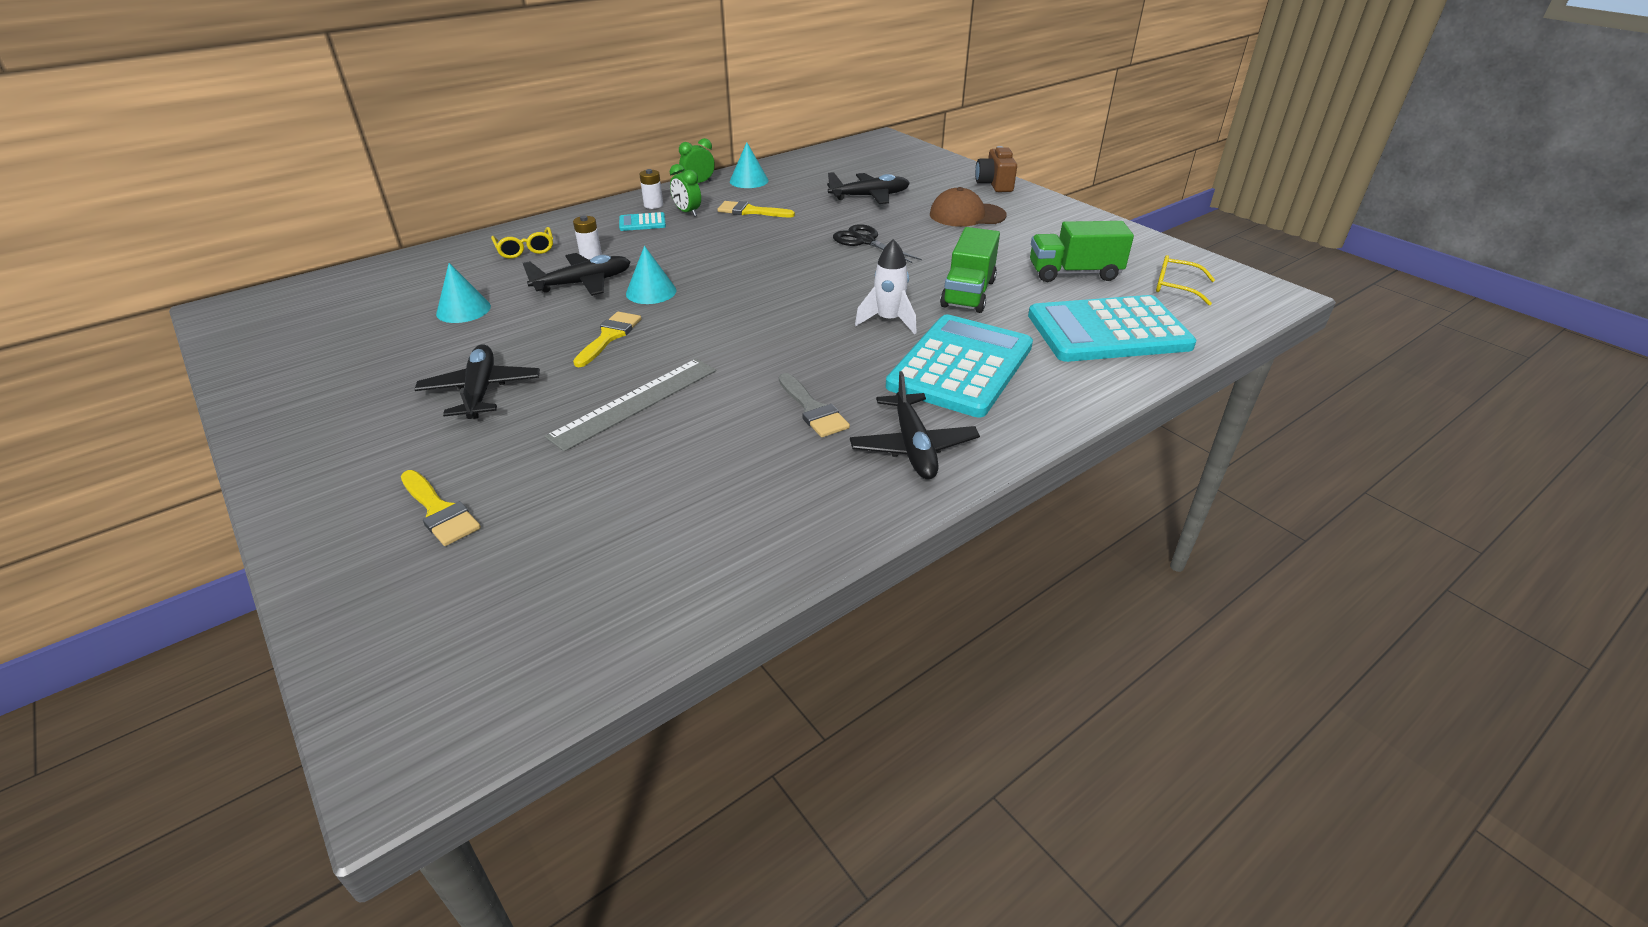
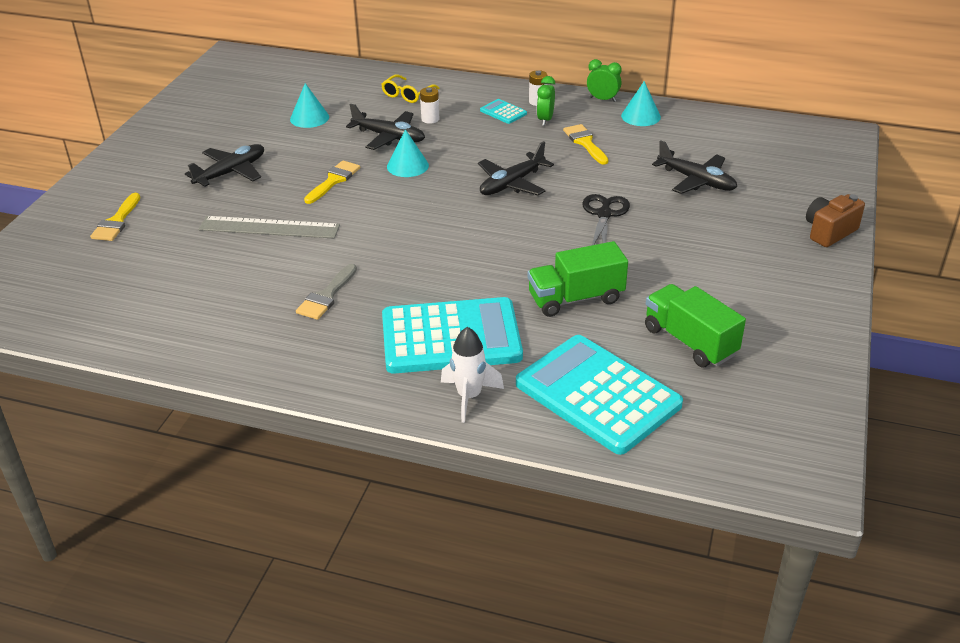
camera: 55 degrees right, 0 degrees up
yellow brush [573,312,641,367] -> yellow brush turned 45 degrees counterclockwise [304,161,360,204]
black plane [850,371,980,479] -> black plane moved to [478,141,554,195]
white rocket [855,239,916,334] -> white rocket moved to [441,327,504,423]
brown cap [930,187,1007,227] -> none
yellow glasses [1156,255,1215,305] -> none

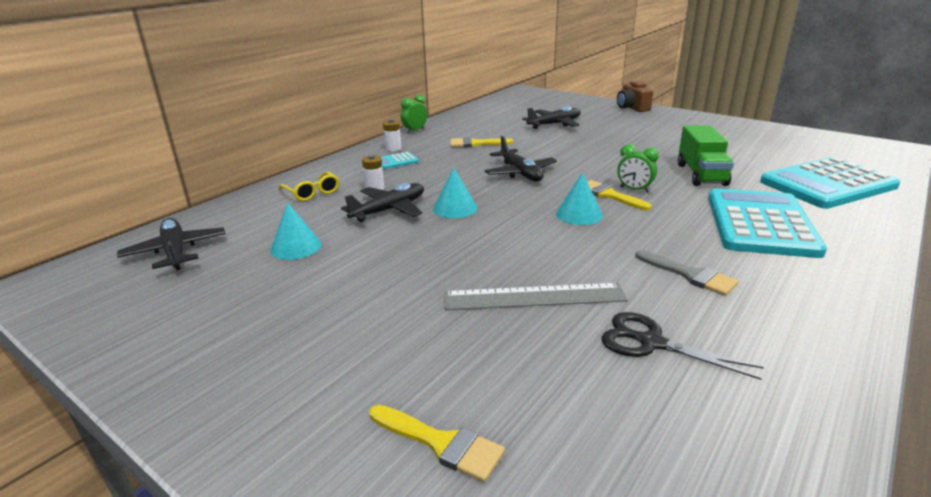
camera: 70 degrees left, 10 degrees down
black plane [185,144,264,187] -> black plane moved to [117,218,226,270]
grey ruler [198,216,340,239] -> grey ruler turned 60 degrees clockwise [444,283,628,310]
yellow brush [304,161,360,204] -> yellow brush moved to [587,180,652,210]
white rocket [441,327,504,423] -> none
green clock [537,76,555,126] -> green clock moved to [617,144,659,193]
black scissors [582,194,630,245] -> black scissors moved to [602,312,764,380]
turquoise cone [621,81,661,126] -> turquoise cone moved to [556,172,603,225]
green truck [645,284,746,367] -> none

